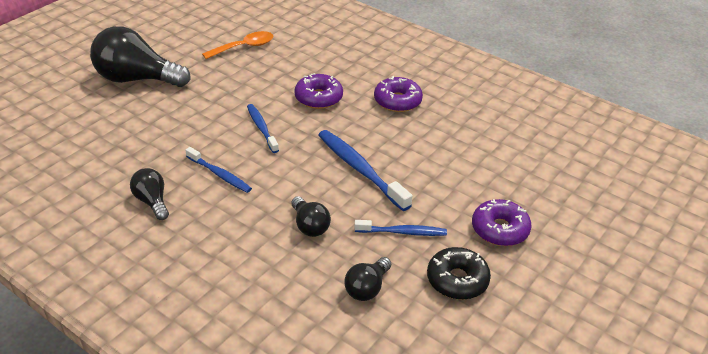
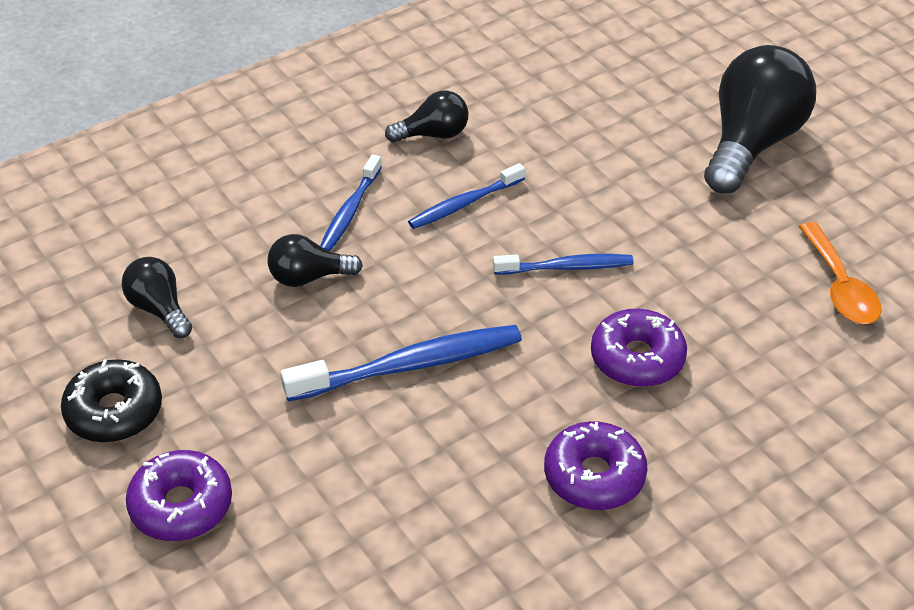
camera: 110 degrees right, 5 degrees up
blue toothbrush [354,220,447,236] -> blue toothbrush moved to [320,154,382,251]

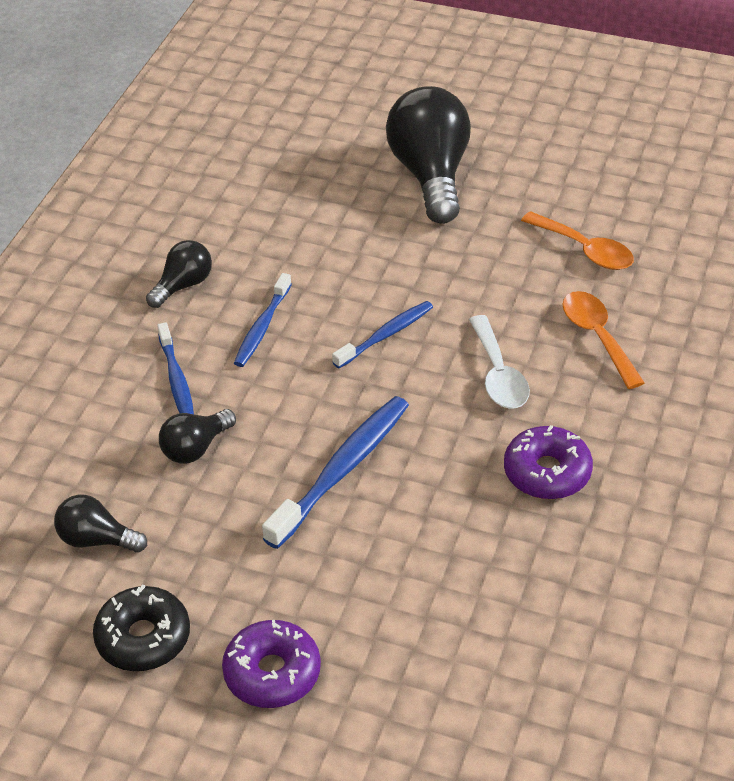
camera: 35 degrees left, 0 degrees up
purple donut [591,309,687,387] -> white spoon [469,315,530,408]
none -> orange spoon [563,291,644,389]

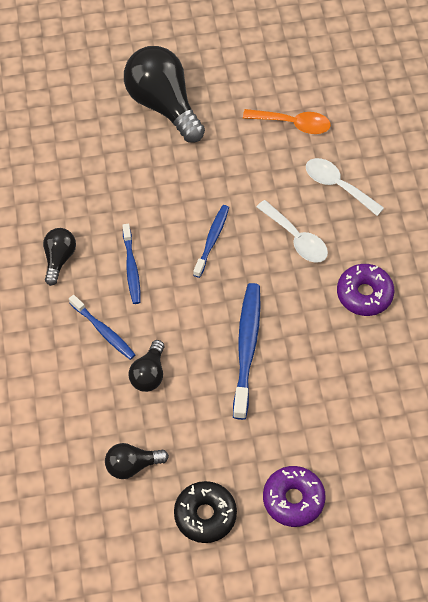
camera: 30 degrees left, 15 degrees up
orange spoon [563,291,644,389] -> white spoon [306,158,384,216]

